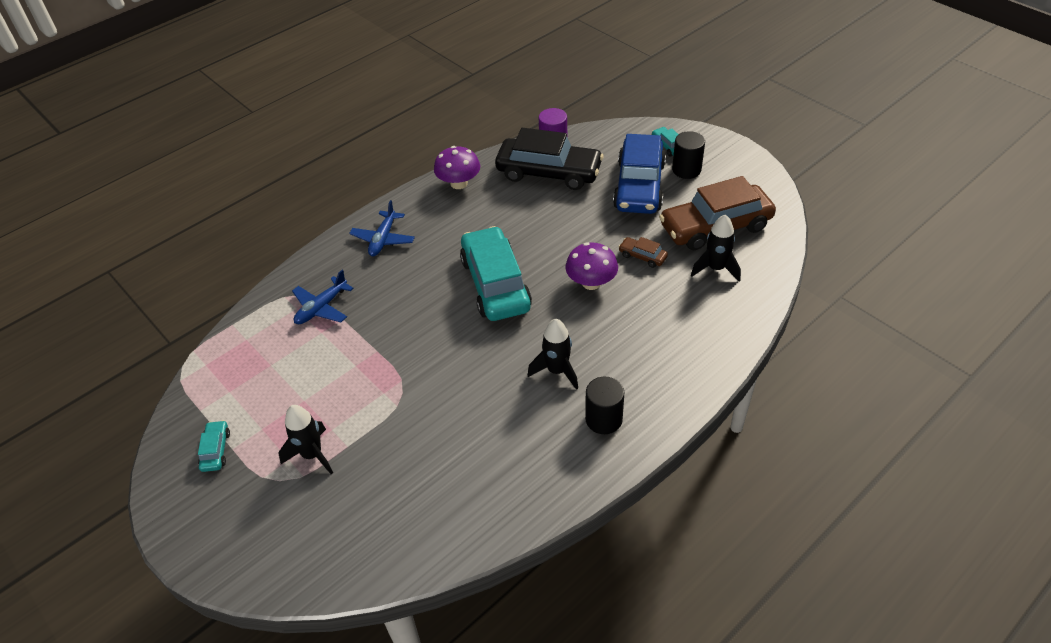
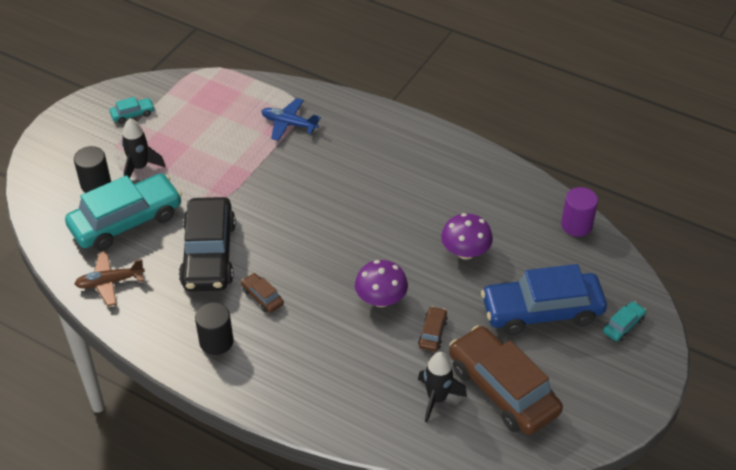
camera: 70 degrees right, 0 degrees up
blue plane [349,200,415,256] -> none
purple mushroom [434,146,480,189] -> purple mushroom moved to [441,213,493,260]
turquoise car [460,226,532,321] -> turquoise car moved to [65,173,182,251]
black car [495,128,604,190] -> black car moved to [179,197,236,291]
black rocket [528,319,578,390] -> brown car [241,273,284,313]
black cylinder [672,131,705,179] -> black cylinder moved to [74,146,111,193]
none -> brown plane [75,251,145,306]

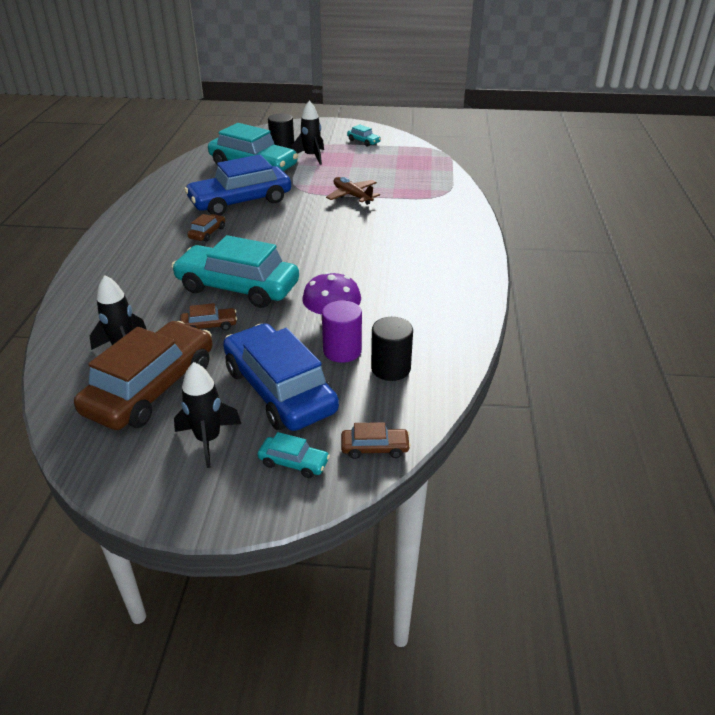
camera: 65 degrees right, 10 degrees down
brown plane [75,251,145,306] -> brown plane moved to [326,177,380,205]
black car [179,197,236,291] -> blue car [184,155,291,216]
black cylinder [195,302,234,355] -> black cylinder moved to [371,317,413,381]
blue plane [261,98,321,141] -> none
purple mushroom [355,260,408,307] -> turquoise car [171,235,299,308]
purple cylinder [561,187,598,237] -> purple cylinder moved to [322,300,362,363]
none -> black rocket [174,362,241,468]
none -> brown car [341,422,411,459]

